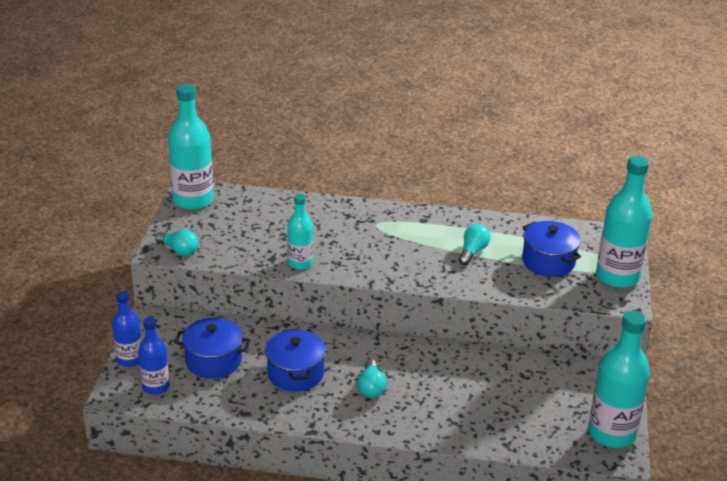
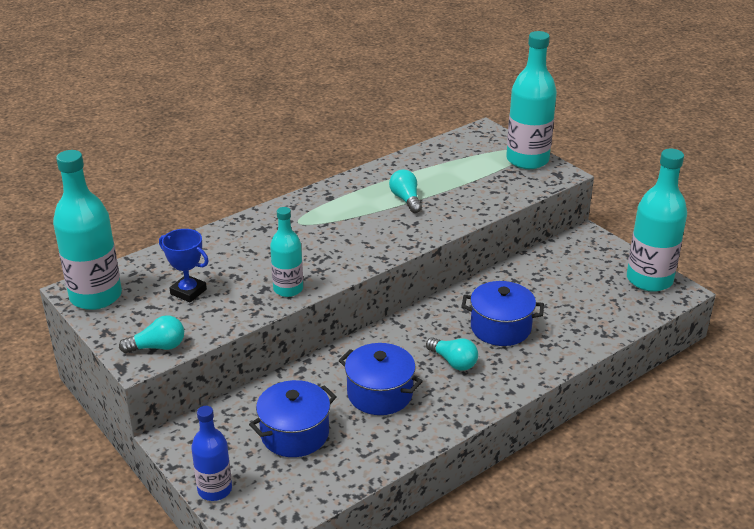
camera: 45 degrees left, 0 degrees up
blue bottle [138,317,170,395] -> none
blue pot [522,221,581,277] -> blue pot moved to [461,281,544,346]
none -> blue trophy [159,229,209,302]

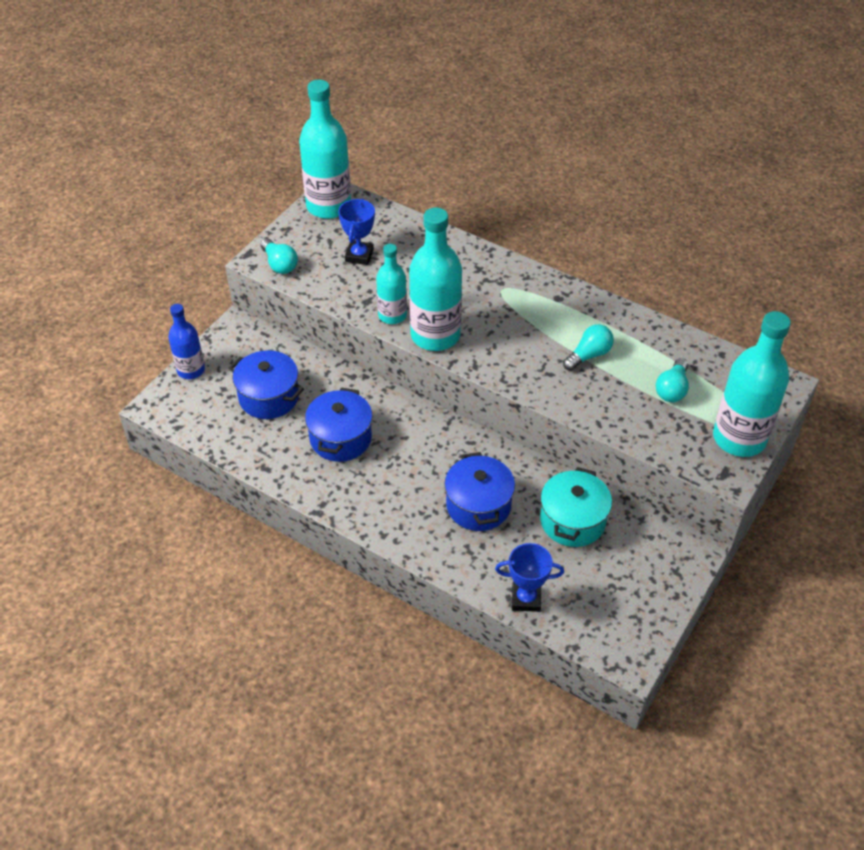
camera: 70 degrees right, 15 degrees up
turquoise light bulb [426,337,478,371] -> turquoise light bulb moved to [656,358,689,402]
turquoise bottle [627,149,687,292] -> turquoise bottle moved to [409,208,462,351]
none -> blue trophy [495,543,564,612]
none -> turquoise pot [540,467,612,547]

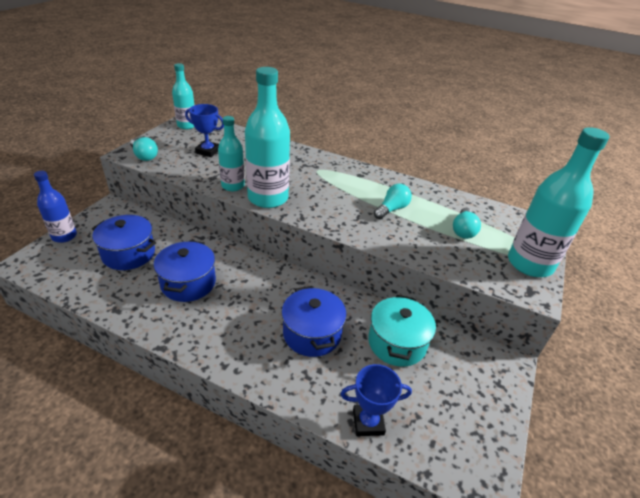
camera: 10 degrees left, 10 degrees down
turquoise bottle [299,80,351,219] -> turquoise bottle [172,63,195,129], size x0.59
blue trophy [338,199,375,265] -> blue trophy turned 75 degrees counterclockwise [185,104,224,157]

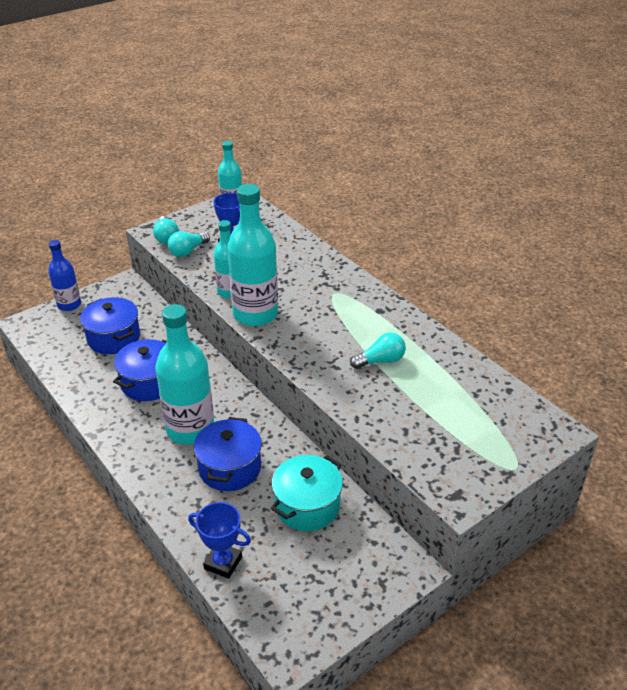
camera: 30 degrees right, 0 degrees up
turquoise light bulb [453,208,481,239] -> turquoise light bulb moved to [168,231,210,257]
turquoise bottle [508,127,610,277] -> turquoise bottle moved to [155,304,214,445]

